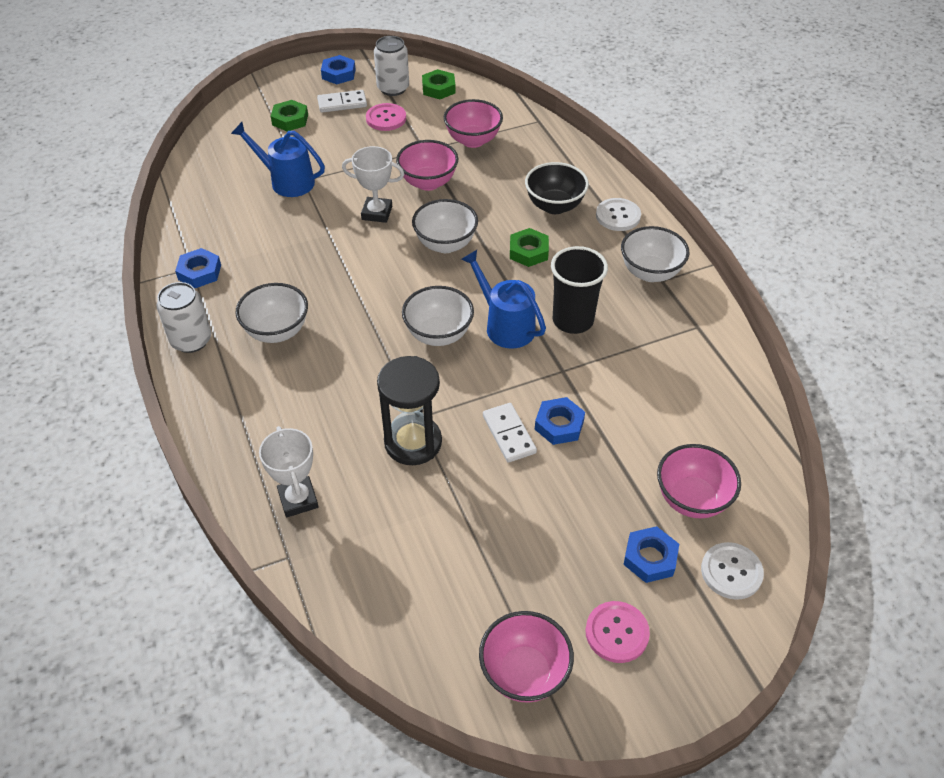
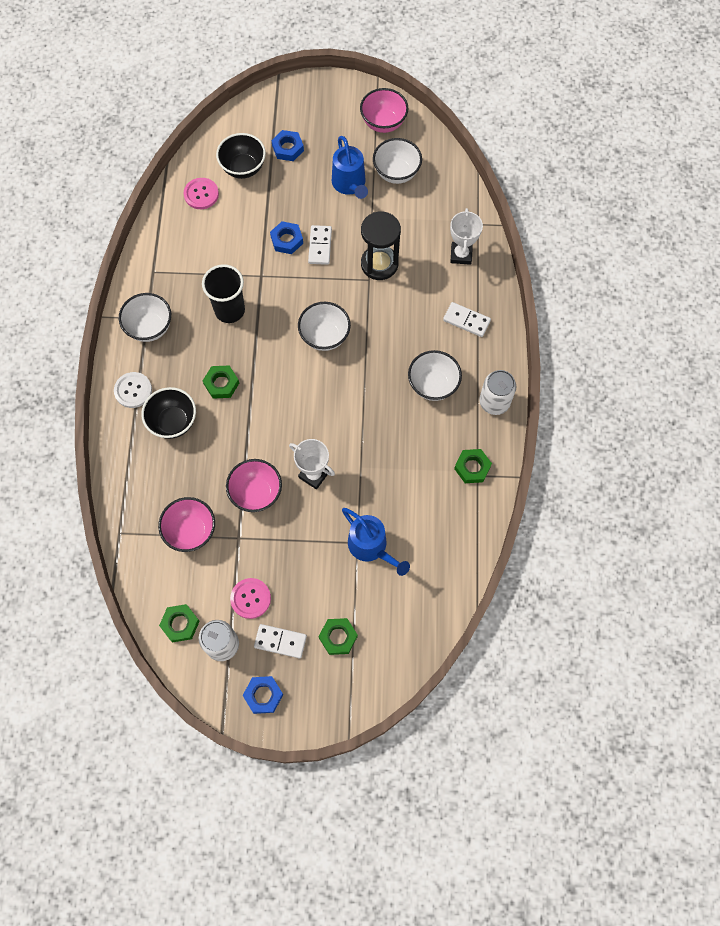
camera: 155 degrees left, 20 degrees up
blue nut [175,248,221,288] -> green nut [454,449,492,483]
white bowl [412,199,478,253] -> white bowl moved to [373,138,422,184]
blue watering can [461,250,546,349] -> blue watering can moved to [332,136,368,199]
pink button [586,601,650,663] -> pink button moved to [184,178,219,209]
pink bowl [657,444,741,518] -> black bowl [216,133,266,179]
white button [701,542,764,600] -> none
none -> white domino [443,302,491,337]

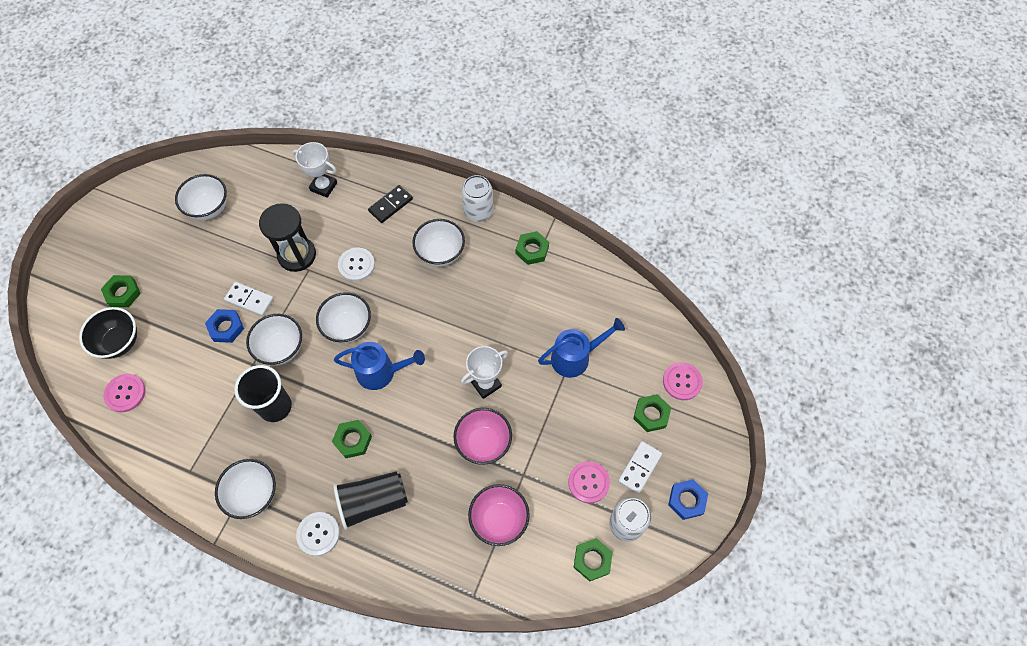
camera: 70 degrees left, 5 degrees down
black bowl [141,387,196,439] -> black cup [333,471,408,530]
blue nut [271,130,304,161] -> green nut [101,275,141,307]
blue watering can [332,136,368,199] -> blue watering can moved to [334,342,425,390]
pink bowl [360,88,408,133] -> none
white domino [443,302,491,337] -> black domino [368,185,413,223]
none -> white bowl [246,314,302,366]
none -> white button [338,247,375,282]
none -> pink button [663,362,703,400]

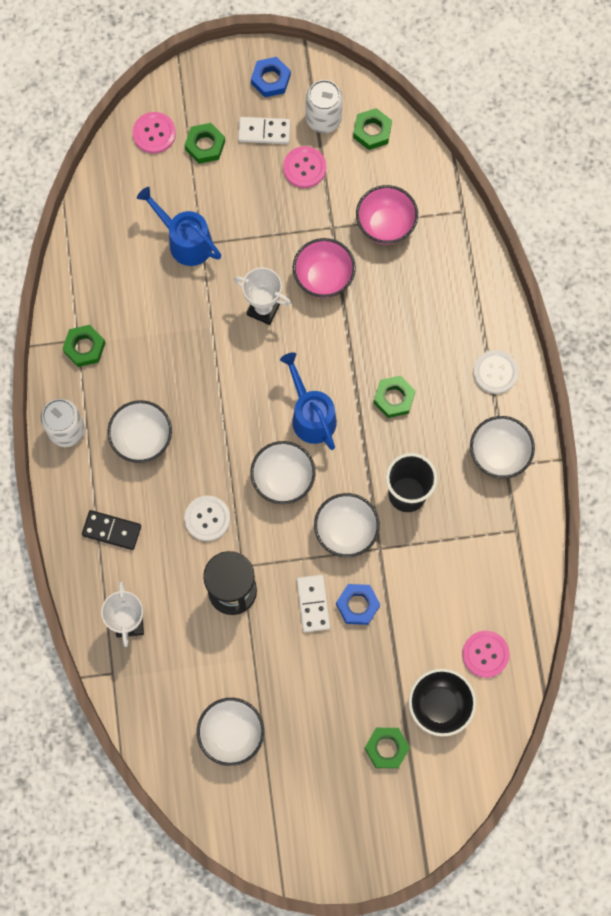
camera: 120 degrees left, 10 degrees up
black cup [333,471,408,530] -> none

